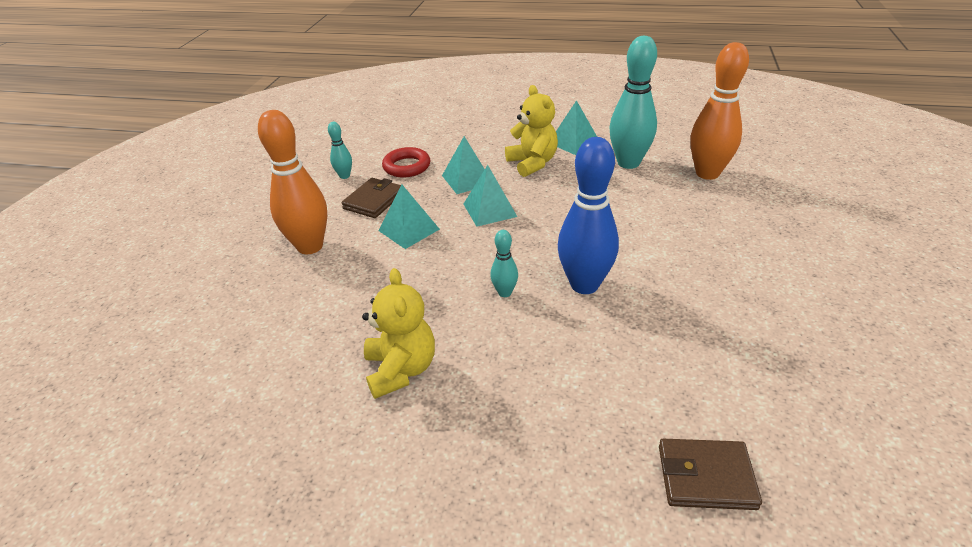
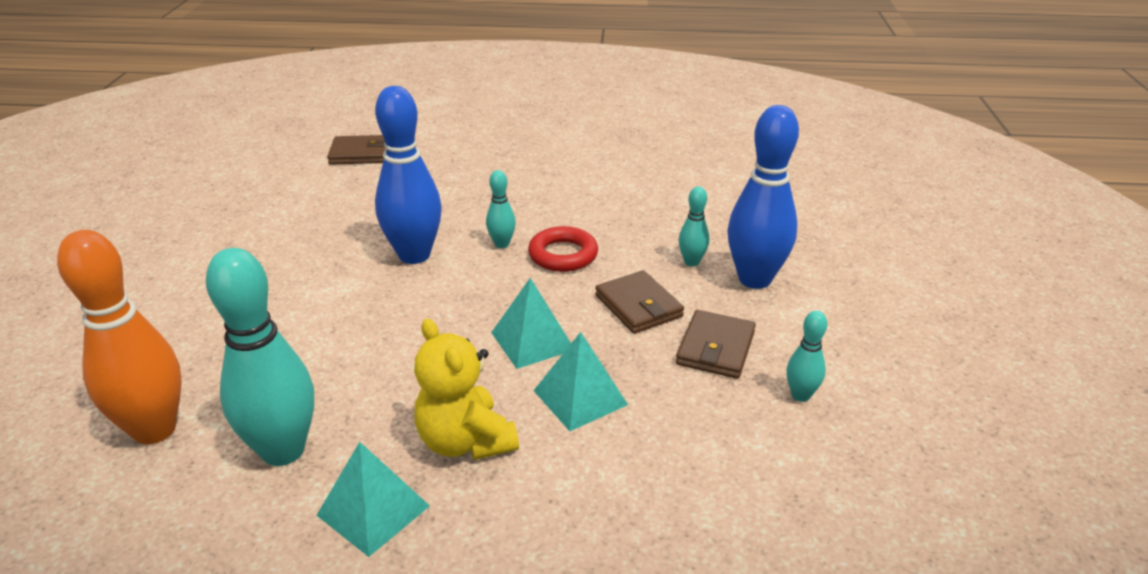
camera: 170 degrees right, 5 degrees down
orange bowling pin [258,110,327,254] -> blue bowling pin [728,105,799,289]
yellow teddy bear [362,268,435,399] -> none
turquoise pyramid [378,185,440,249] -> brown wallet [595,270,684,334]
red ring [382,147,430,177] -> red ring moved to [528,226,598,272]
none -> turquoise bowling pin [679,187,709,266]

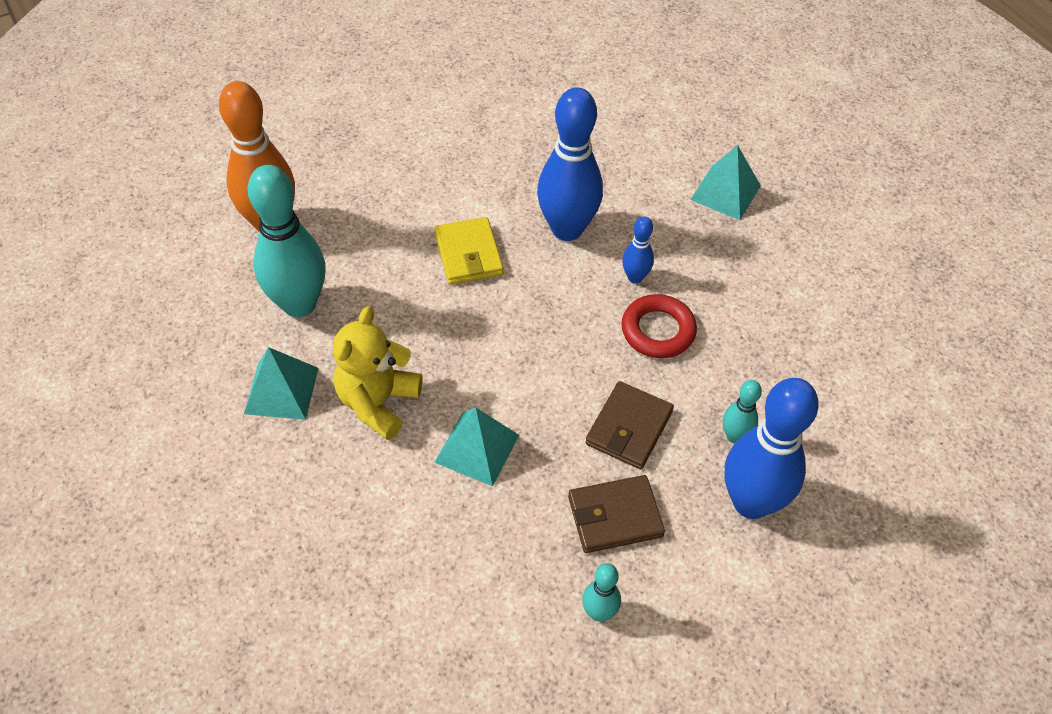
camera: 55 degrees right, 20 degrees up
brown wallet [327,135,386,165] -> none
turquoise bowling pin [486,170,516,248] -> blue bowling pin [622,216,654,283]
turquoise pyramid [491,278,571,369] -> turquoise pyramid moved to [690,145,761,220]
none -> yellow wallet [434,217,504,284]

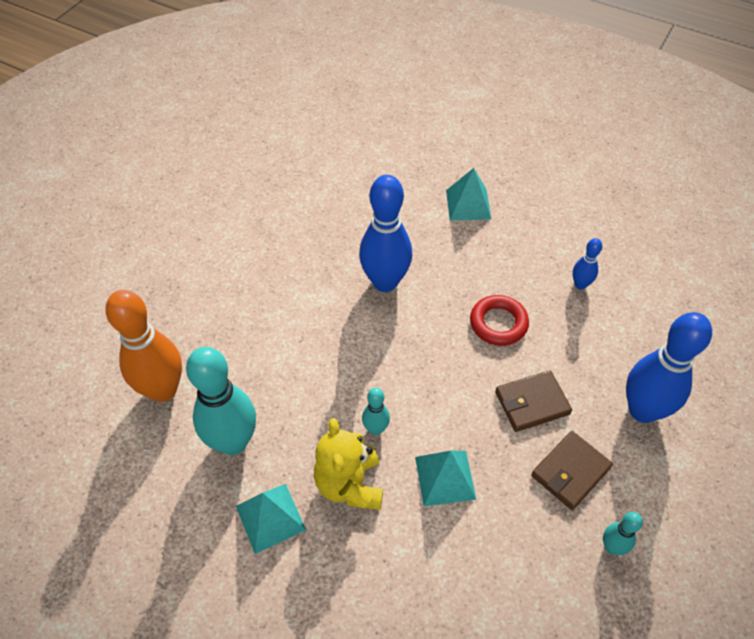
camera: 30 degrees left, 0 degrees up
yellow wallet [434,217,504,284] -> none
brown wallet [585,381,674,469] -> brown wallet turned 75 degrees clockwise [495,370,572,432]
blue bowling pin [622,216,654,283] -> blue bowling pin moved to [573,238,602,290]
turquoise bowling pin [723,380,762,443] -> turquoise bowling pin moved to [362,388,390,435]

